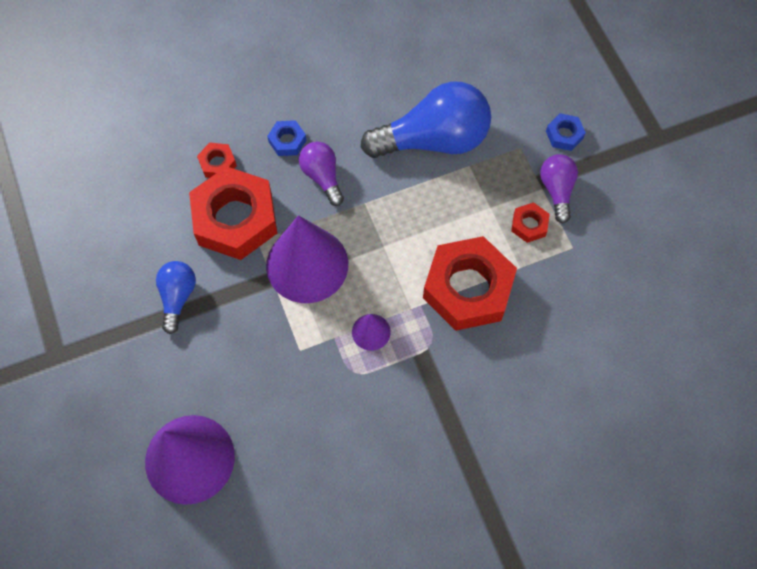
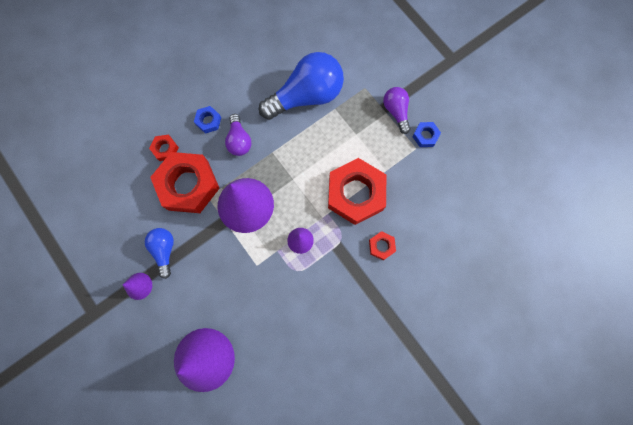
camera: 15 degrees left, 10 degrees up
purple light bulb [299,142,344,206] -> purple light bulb turned 150 degrees counterclockwise [225,114,252,156]
red nut [511,202,550,243] -> red nut moved to [369,231,396,260]
blue nut [546,113,586,151] -> blue nut moved to [412,122,441,147]
none -> purple cone [123,273,152,300]

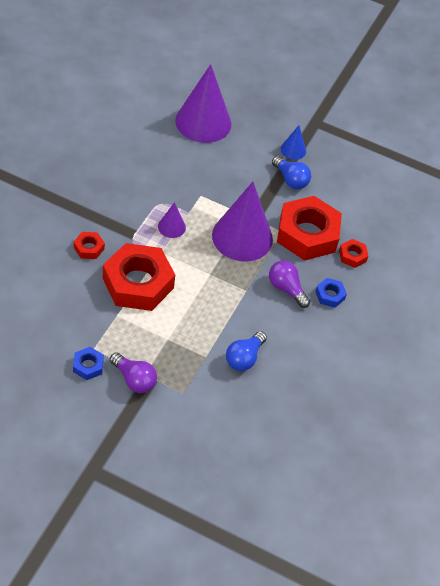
camera: 145 degrees right, 25 degrees down
purple cone [123,273,152,300] -> blue cone [281,125,306,160]
blue light bulb [259,52,344,120] -> blue light bulb [226,331,267,371], size x0.52

